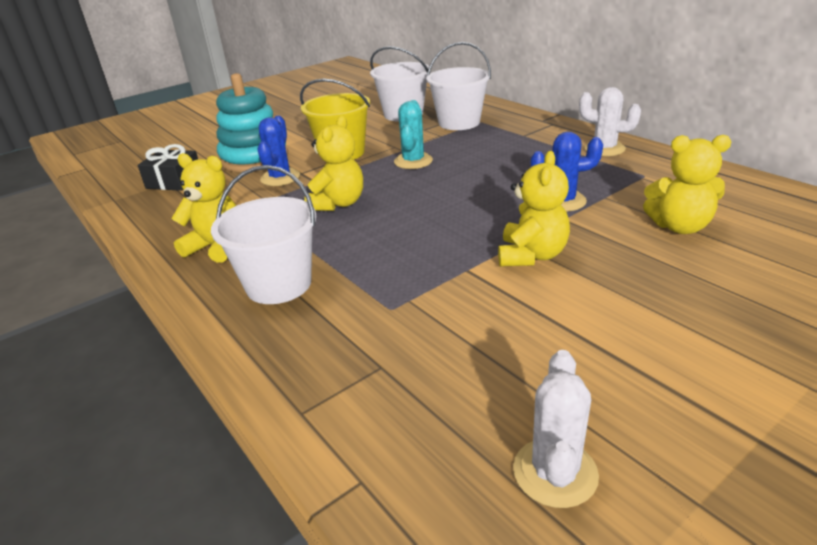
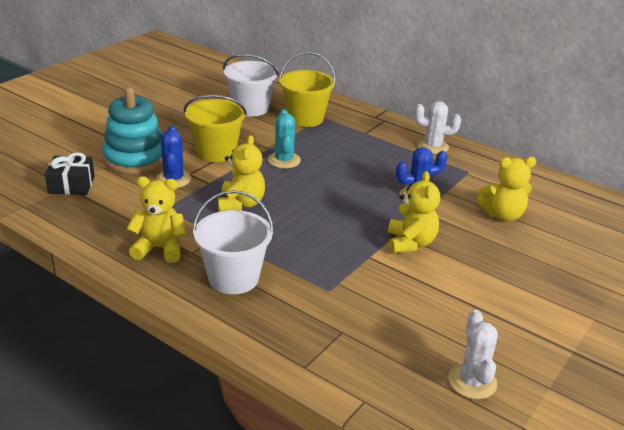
camera: 20 degrees left, 0 degrees up
white bucket [426,42,491,130] -> yellow bucket [279,52,336,127]

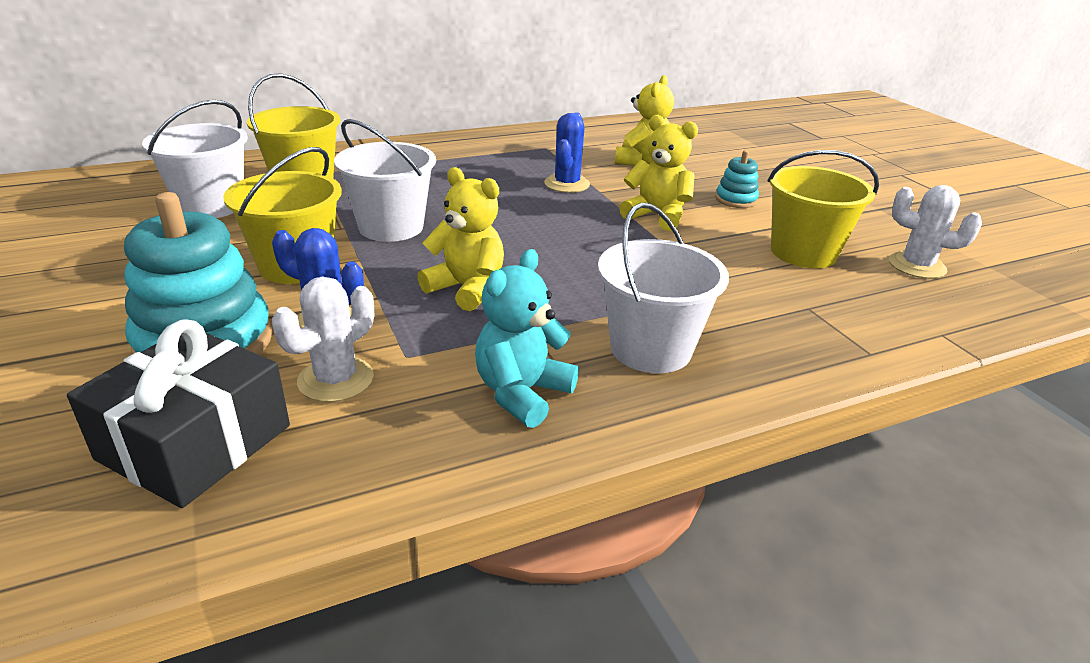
camera: 60 degrees left, 0 degrees up
black gift [45,152,95,195] -> black gift [67,319,290,508], size x1.51
yellow teddy bear [126,176,186,263] -> turquoise teddy bear [475,249,579,428]
turquoise cactus [268,109,301,169] -> white bucket [334,119,436,242]
white cactus [414,101,461,154] -> white cactus moved to [272,276,374,402]
none -> turquoise stacking toy [715,150,759,208]
none -> yellow bucket [768,150,879,268]

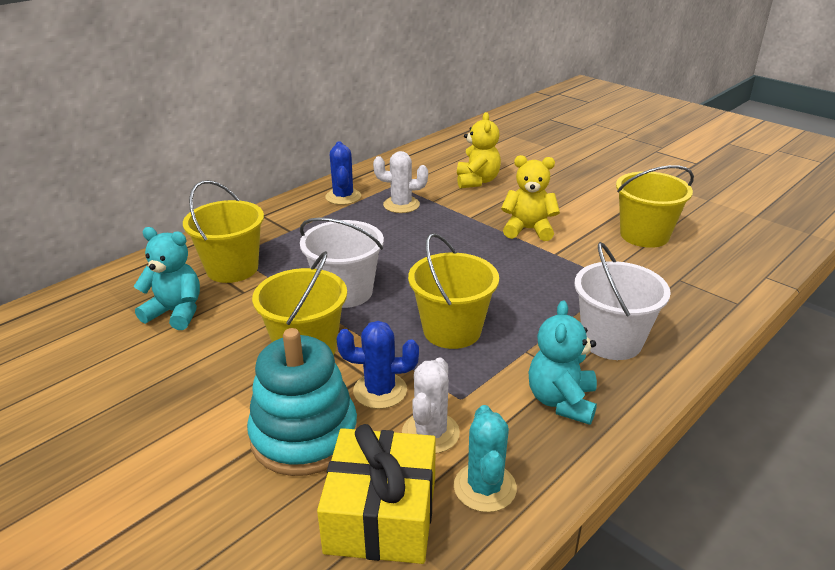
camera: 20 degrees left, 0 degrees up
black gift [67,319,290,508] -> yellow gift [317,424,436,564]
white bucket [142,100,248,218] -> turquoise teddy bear [134,227,200,330]
yellow teddy bear [417,167,504,311] -> yellow bucket [408,233,499,349]
blue cactus [544,113,590,193] -> blue cactus moved to [325,141,361,205]
turquoise stacking toy [715,150,759,208] -> none
white cactus [889,185,982,279] -> white cactus moved to [373,151,428,213]
none -> turquoise cactus [454,405,517,512]

